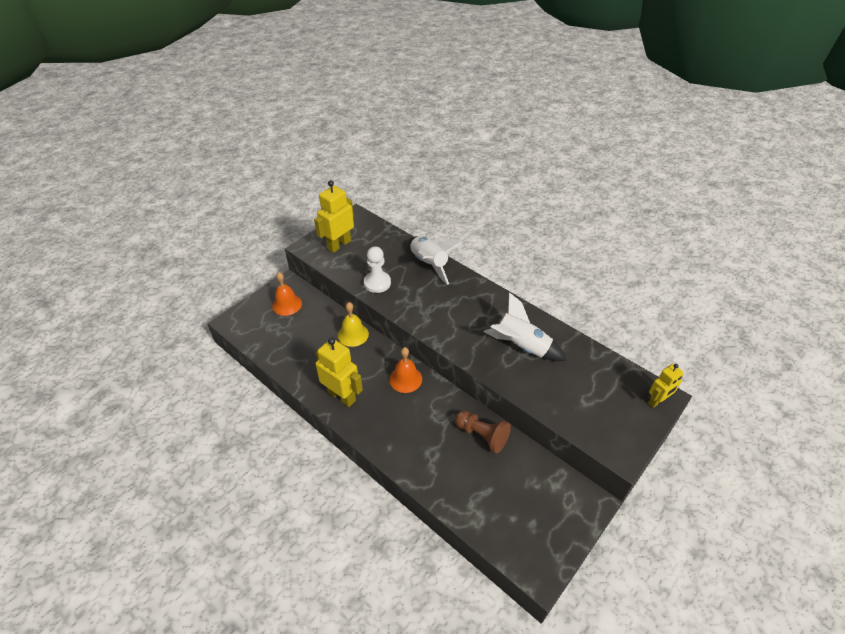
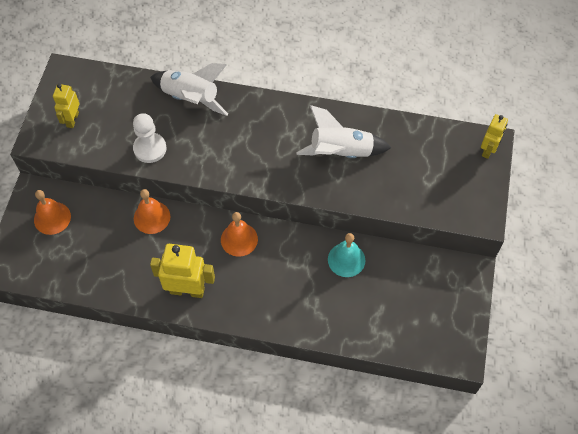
camera: 30 degrees left, 15 degrees up
yellow robot [314,180,354,253] -> yellow robot [53,84,80,128], size x0.62
yellow bell [338,302,369,347] -> orange bell [134,189,170,234]
brown pawn [455,411,511,454] -> turquoise bell [328,233,365,277]

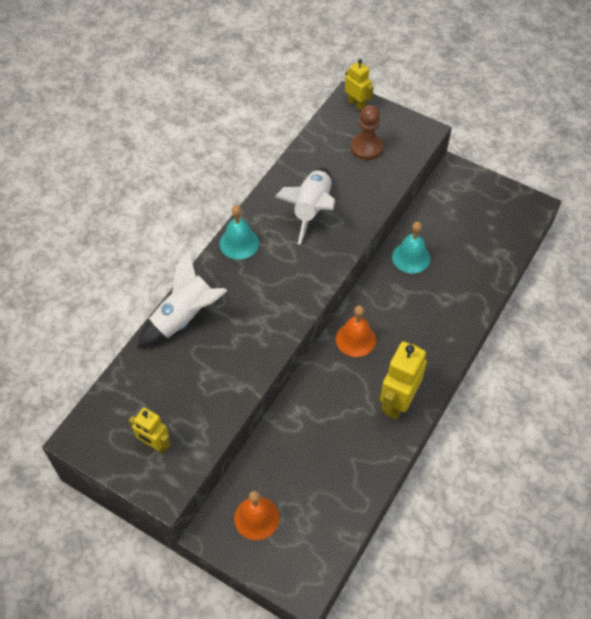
camera: 70 degrees left, 5 degrees down
white pawn [133,113,167,163] -> none
orange bell [134,189,170,234] -> none
none -> turquoise bell [219,205,259,260]
none -> brown pawn [350,105,383,160]

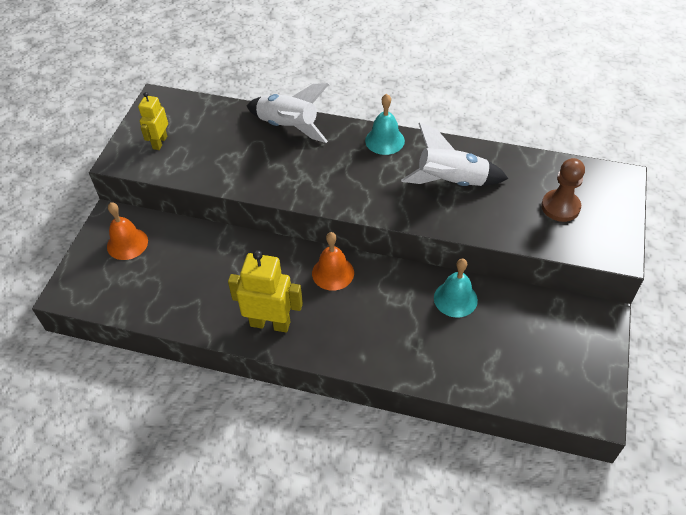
camera: 75 degrees right, 5 degrees down
yellow robot [345,59,374,110] -> none

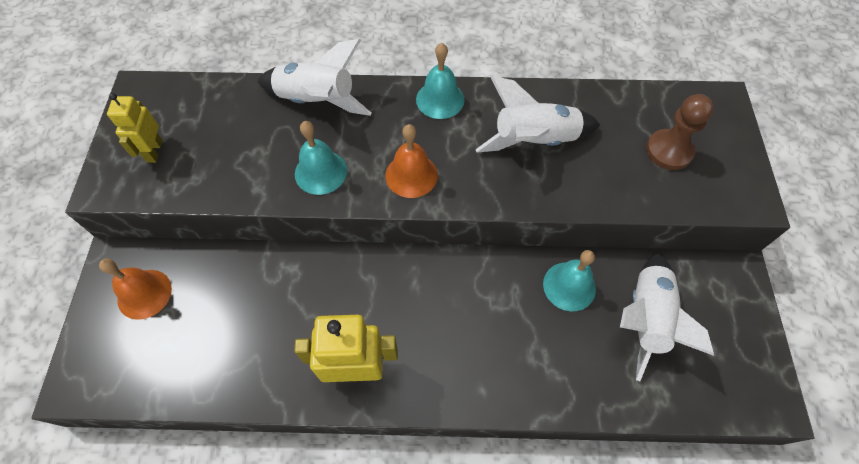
camera: 15 degrees left, 10 degrees up
orange bell [312,232,354,291] -> orange bell moved to [385,124,438,198]
none -> turquoise bell [295,121,347,195]
none -> white rocket [620,254,714,381]

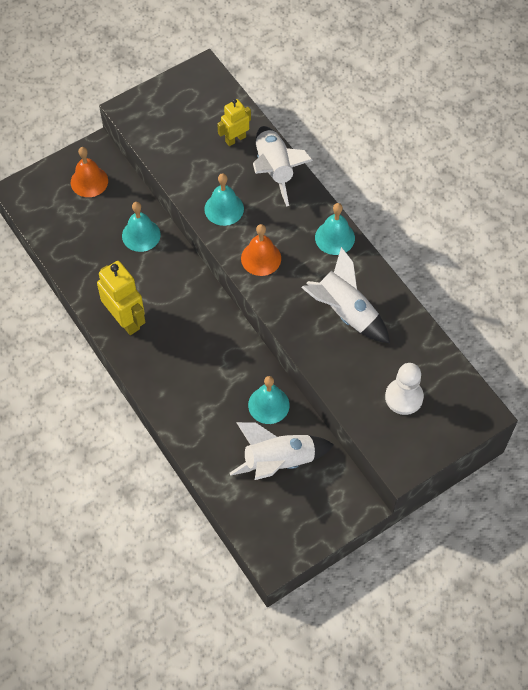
camera: 55 degrees right, 0 degrees up
yellow robot [107,93,163,163] -> yellow robot moved to [217,99,251,146]
brown pawn [646,94,714,170] -> white pawn [385,363,424,415]
none -> turquoise bell [122,202,161,252]

